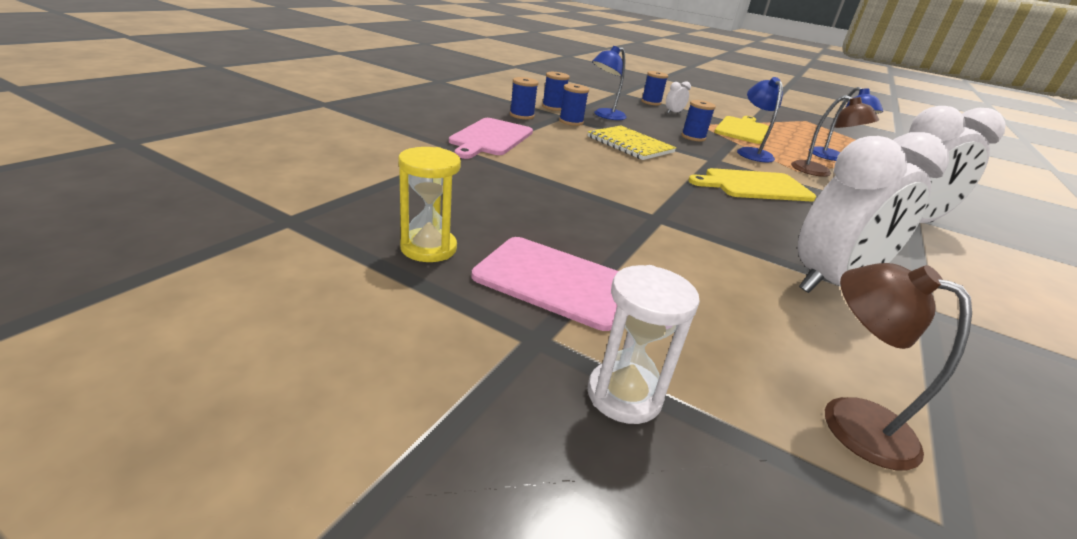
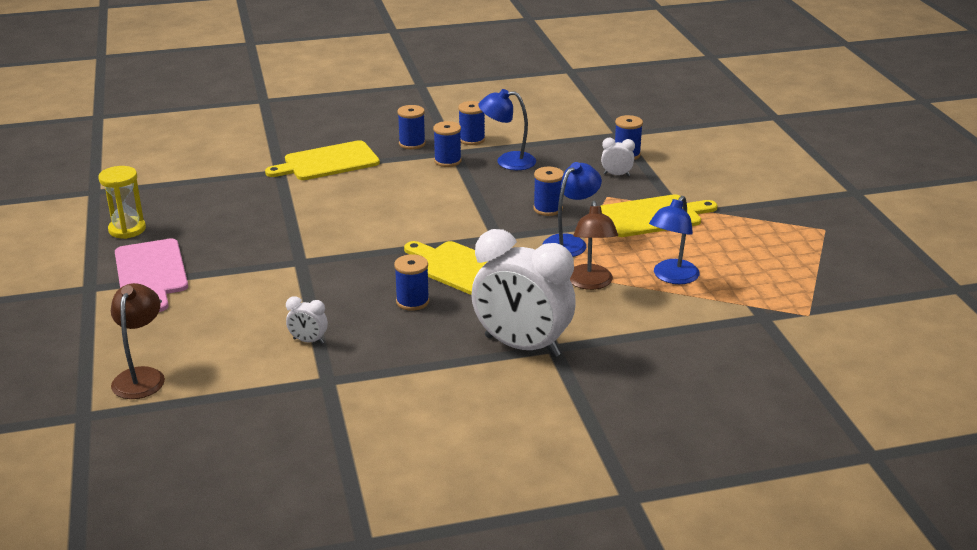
camera: 50 degrees right, 0 degrees up
pink cutting board [449,118,533,159] -> yellow cutting board [265,140,380,180]
white hourglass [587,265,700,424] -> none
yellow notebook [588,126,677,160] -> none
white clock [798,132,949,293] -> white clock [286,296,328,344], size x0.40
none -> blue spool [394,254,429,311]

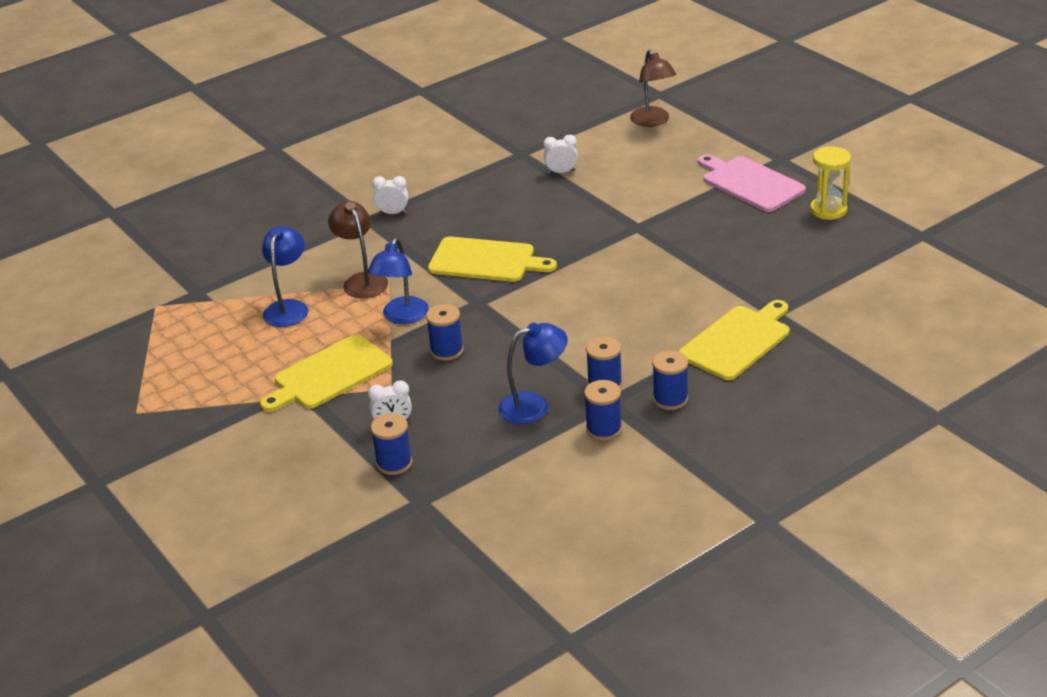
camera: 160 degrees right, 5 degrees up
blue spool [394,254,429,311] -> none
white clock [471,229,576,357] -> white clock [372,176,409,214], size x0.40

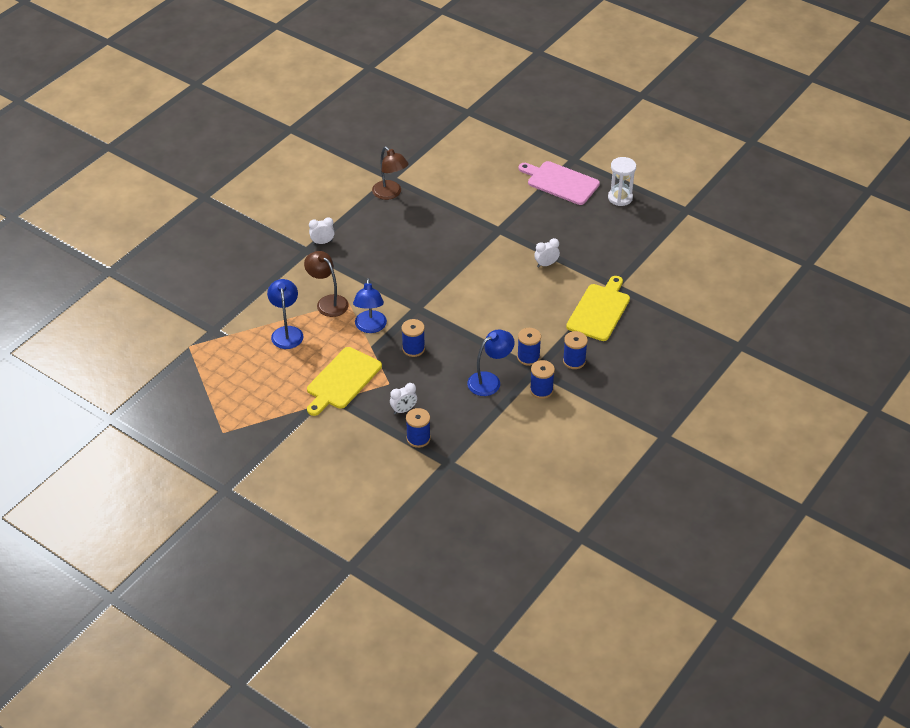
camera: 20 degrees left, 10 degrees up
yellow cutting board [428,237,557,282] -> none
white clock [543,135,578,174] -> white clock moved to [534,238,560,268]
brown lamp [630,50,676,127] -> brown lamp moved to [372,147,409,200]
yellow hourglass [810,146,851,220] -> white hourglass [608,157,636,206]

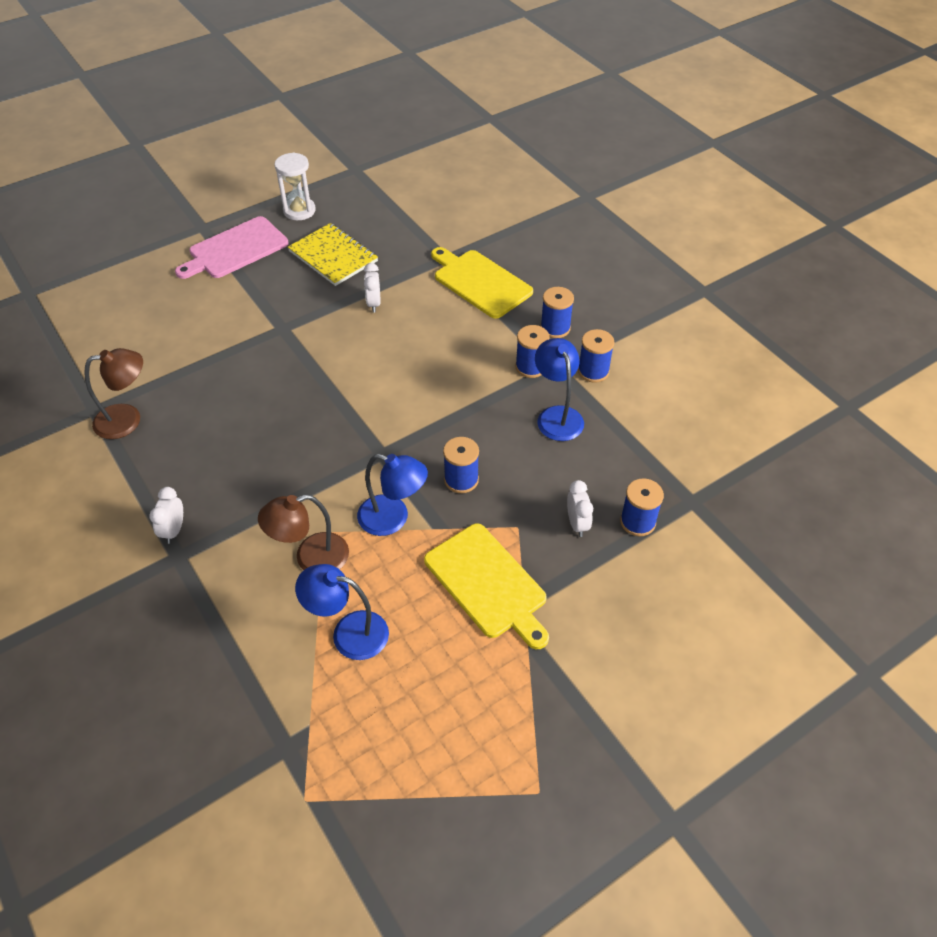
camera: 70 degrees left, 5 degrees up
none -> yellow notebook [288,223,378,286]

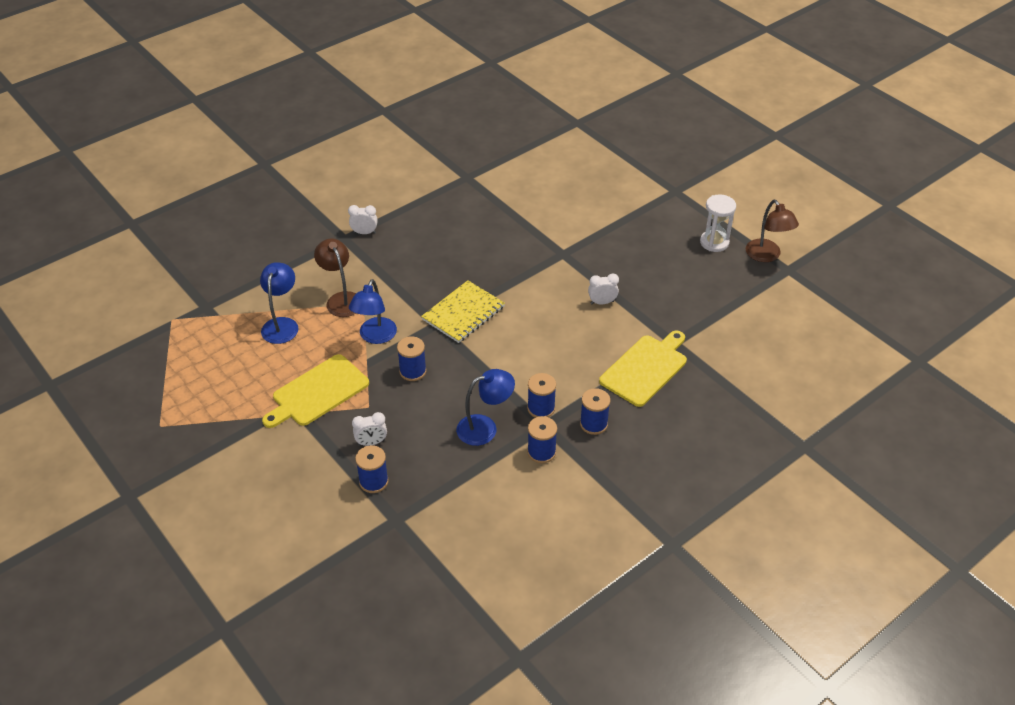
camera: 85 degrees right, 5 degrees down
brown lamp [84,348,143,439] -> brown lamp moved to [746,200,799,262]
pink cutting board [175,216,289,279] -> none
yellow notebook [288,223,378,286] -> yellow notebook moved to [421,280,505,343]

